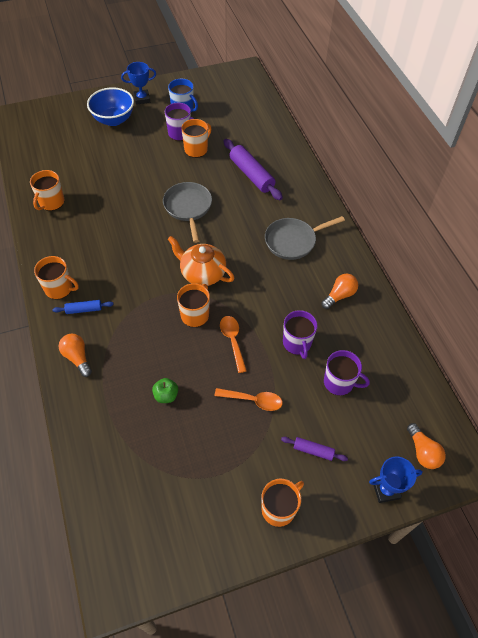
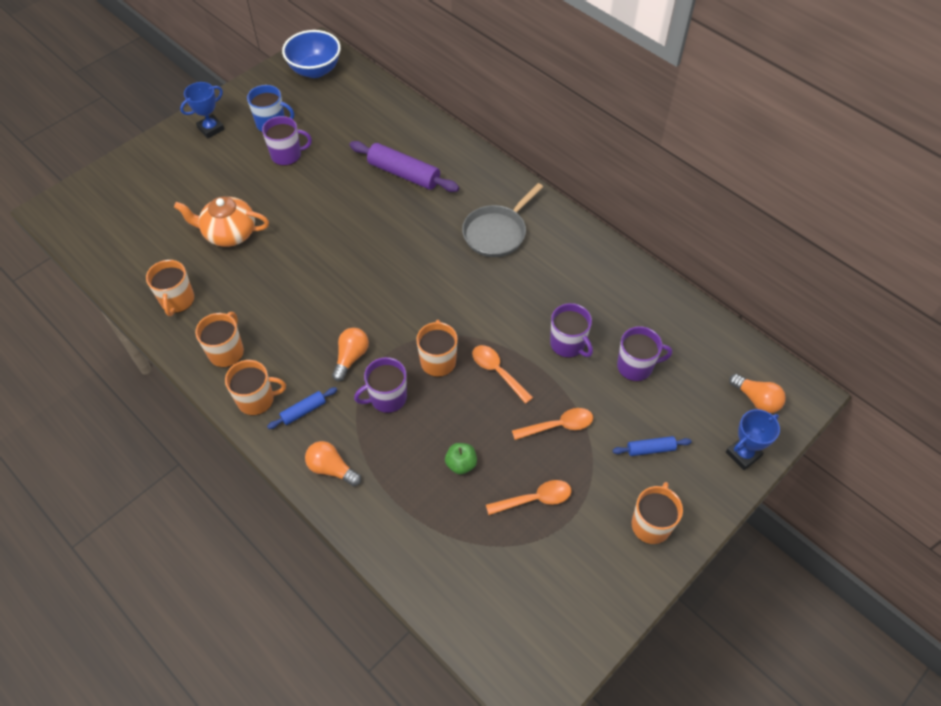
camera: 25 degrees left, 0 degrees up
blue bowl [87,87,134,126] -> blue bowl moved to [282,30,341,78]
grey pan [163,182,212,243] -> none
orange teapot [168,236,235,286] -> orange teapot moved to [174,197,269,247]
orange mug [181,119,211,158] -> orange mug moved to [195,312,244,368]
purple rolling pin [281,437,348,461] -> blue rolling pin [612,436,692,456]
orange light bulb [321,274,358,309] -> orange light bulb moved to [332,328,369,381]
none -> purple mug [354,357,407,413]
none -> orange spoon [486,480,572,515]

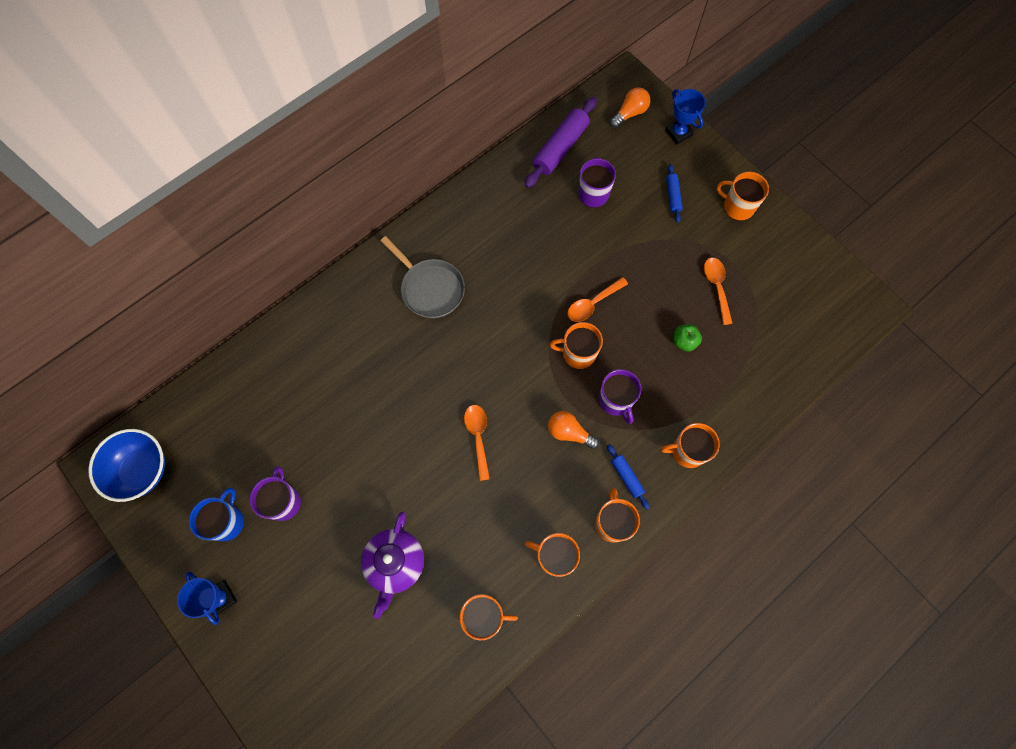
camera: 85 degrees left, 15 degrees up
orange teapot [174,197,269,247] -> purple teapot [361,512,424,619]
orange light bulb [305,441,361,486] -> orange mug [661,423,720,468]
purple rolling pin [350,141,459,192] -> purple rolling pin moved to [524,97,597,188]
orange spoon [512,408,593,440] -> orange spoon moved to [464,405,490,481]
purple mug [550,303,593,358] -> none

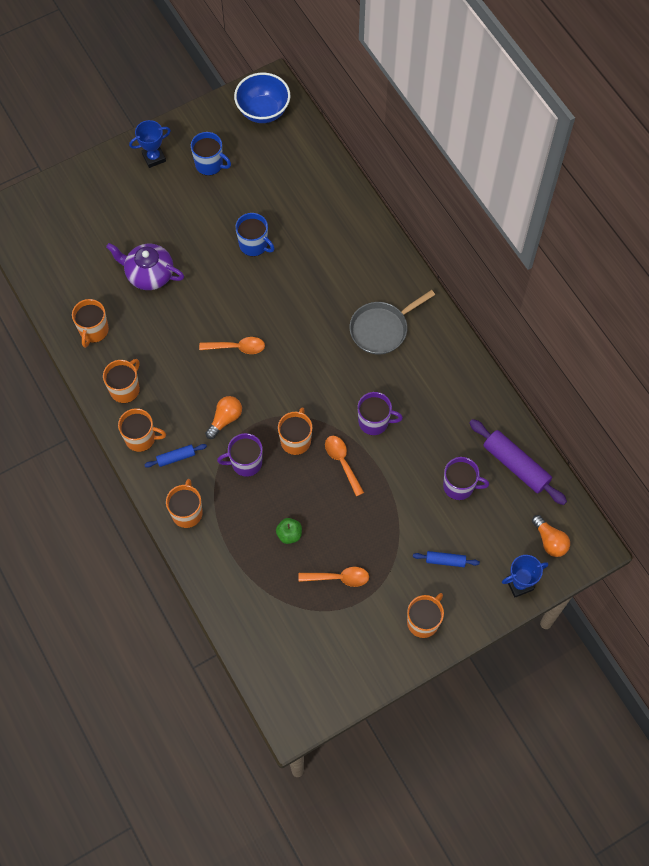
camera: 100 degrees right, 5 degrees down
purple mug [250,466,301,521] -> purple mug moved to [358,392,403,435]
none -> blue mug [235,213,274,256]

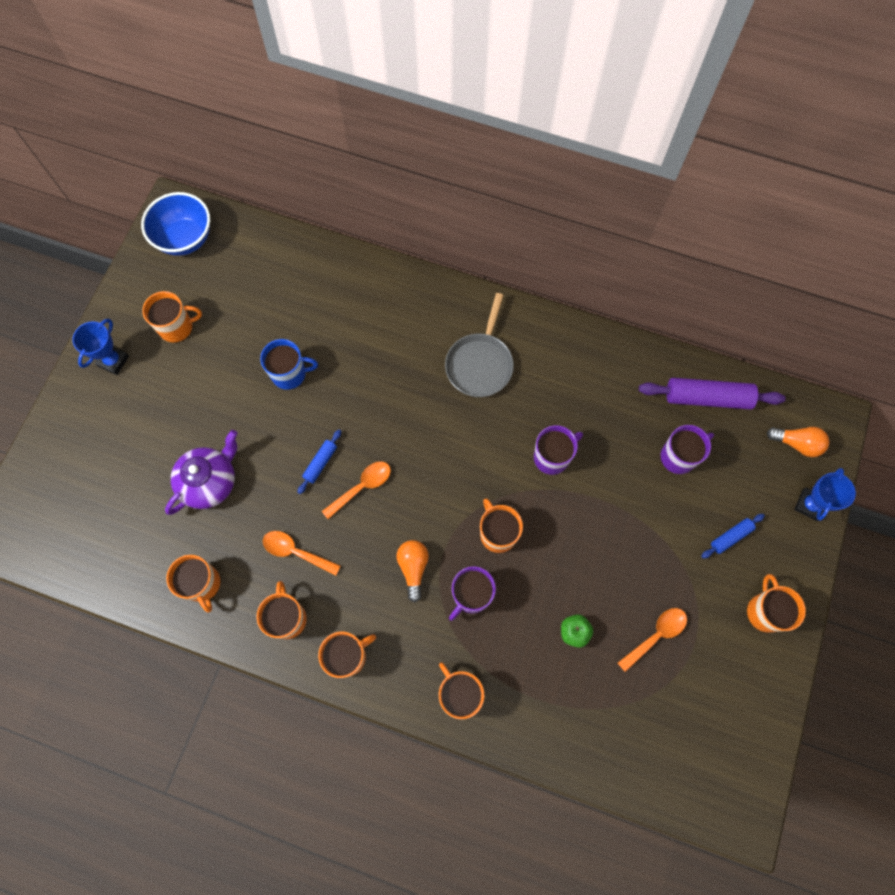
camera: 40 degrees left, 5 degrees up
purple teapot [106,243,184,290] -> purple teapot turned 150 degrees clockwise [165,430,238,515]
blue rolling pin [144,444,207,468] -> blue rolling pin moved to [297,430,341,494]
blue mug [191,132,231,176] -> orange mug [142,291,202,343]
orange spoon [325,436,364,496] -> orange spoon moved to [263,531,341,576]

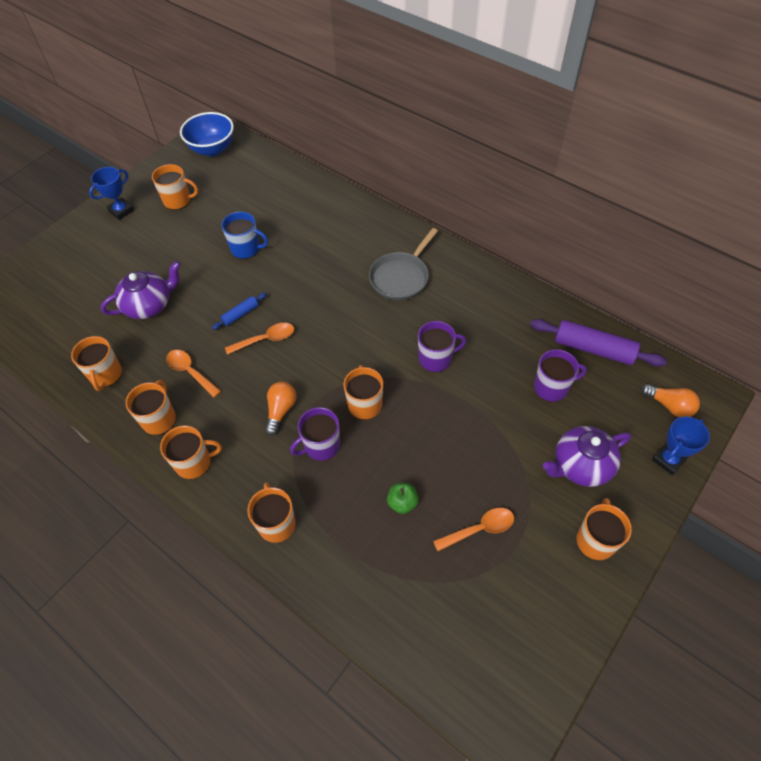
camera: 20 degrees right, 15 degrees down
blue rolling pin [701,514,765,559] -> purple teapot [543,426,631,487]

